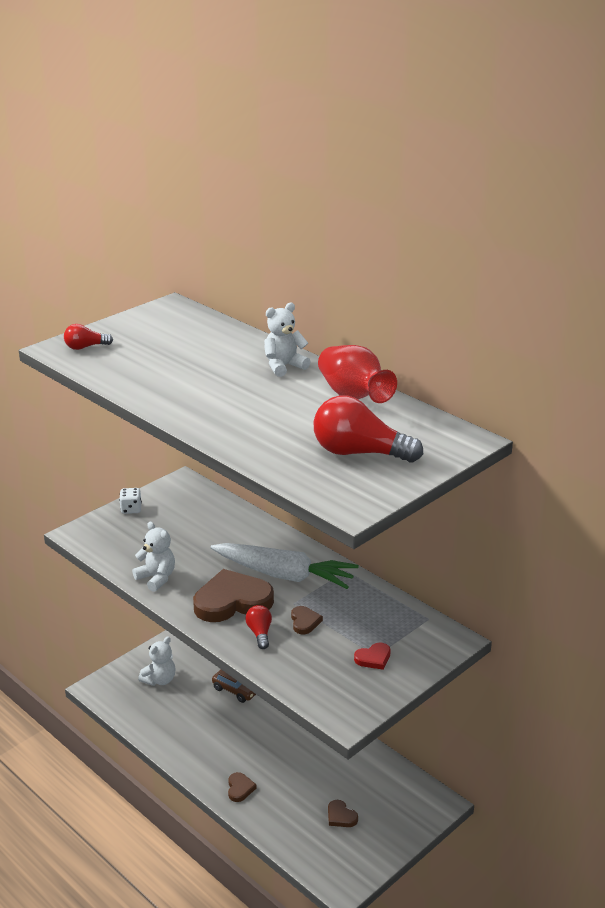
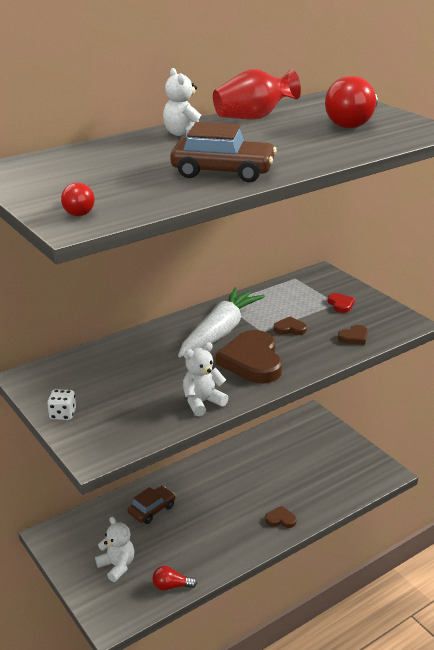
camera: 80 degrees left, 0 degrees up
red light bulb [245,605,272,649] -> red light bulb moved to [153,566,197,591]
brown heart [328,800,358,827] -> brown heart moved to [338,325,368,345]
none -> brown car [170,122,277,182]

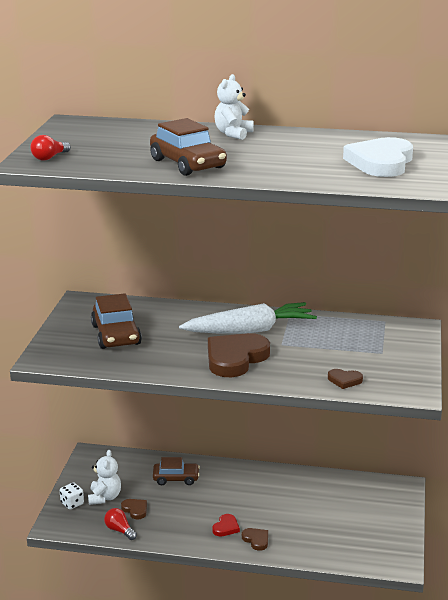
camera: 45 degrees right, 5 degrees down
white dice [47,389,76,420] -> white dice moved to [60,482,84,509]
white teddy bear [183,342,229,416] -> none
red vase [213,69,301,120] -> none
brown heart [274,317,307,335] -> brown heart moved to [121,499,147,520]
red light bulb [325,76,378,128] -> white heart [343,137,413,177]
red heart [328,293,355,313] -> red heart moved to [212,514,240,537]
none -> brown car [91,293,142,349]

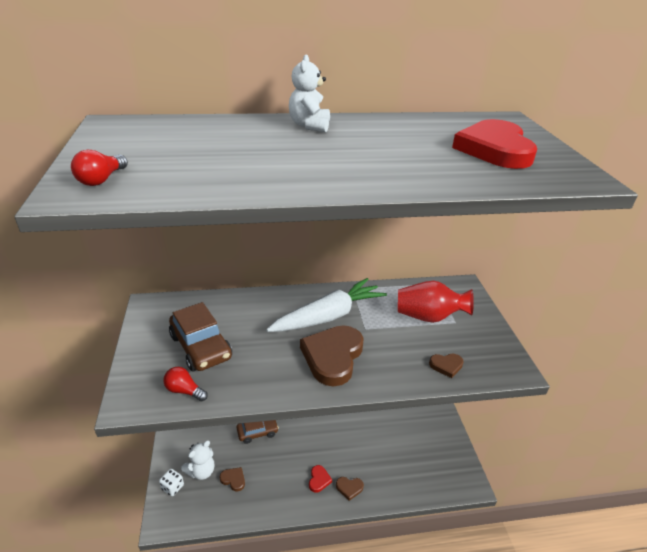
camera: 20 degrees left, 10 degrees up
white teddy bear [88,450,121,505] -> white teddy bear turned 60 degrees clockwise [181,441,215,480]
red light bulb [104,508,137,540] -> red light bulb moved to [164,367,208,401]
brown car [150,118,227,176] -> none
brown heart [242,528,268,551] -> brown heart turned 150 degrees clockwise [336,477,364,501]
white heart [343,137,413,177] -> red heart [452,119,537,169]
none -> red vase [398,281,474,323]

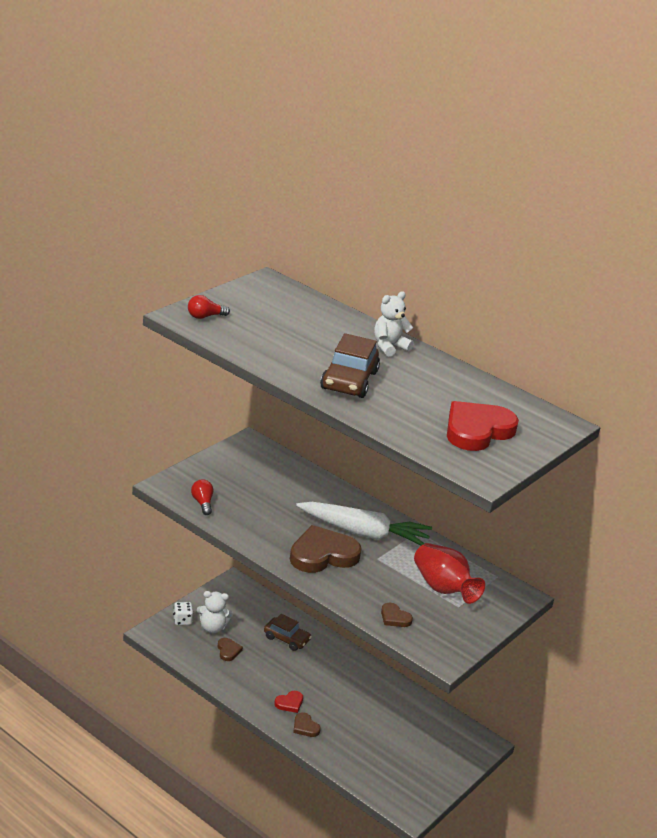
camera: 45 degrees right, 5 degrees down
brown car [169,302,232,371] -> brown car moved to [320,333,380,398]

